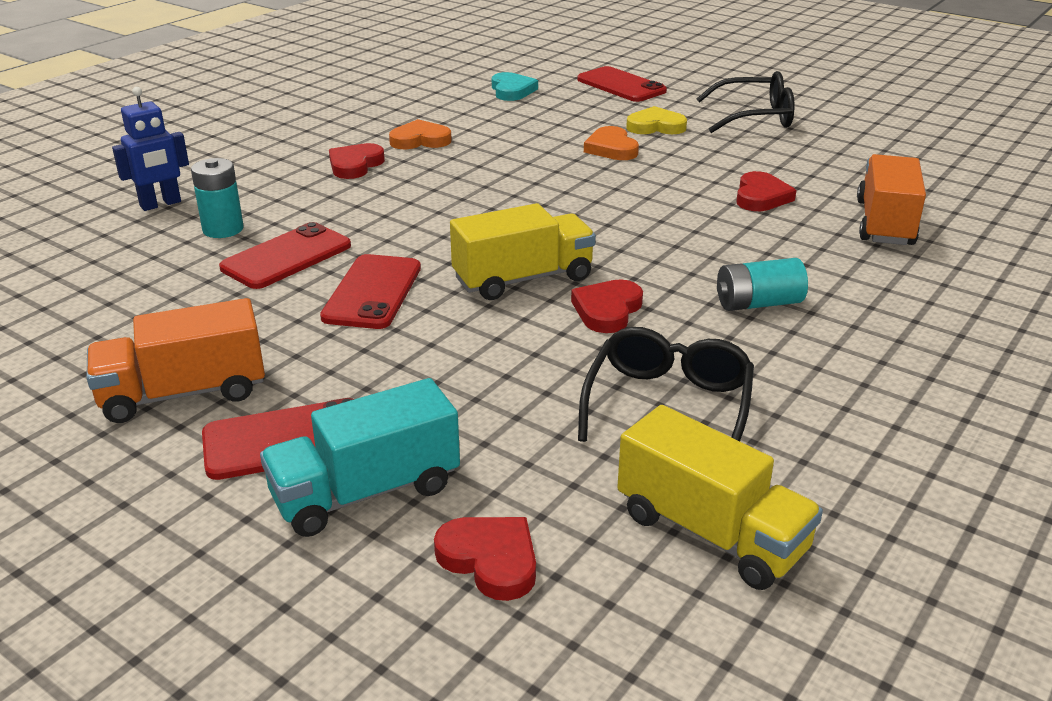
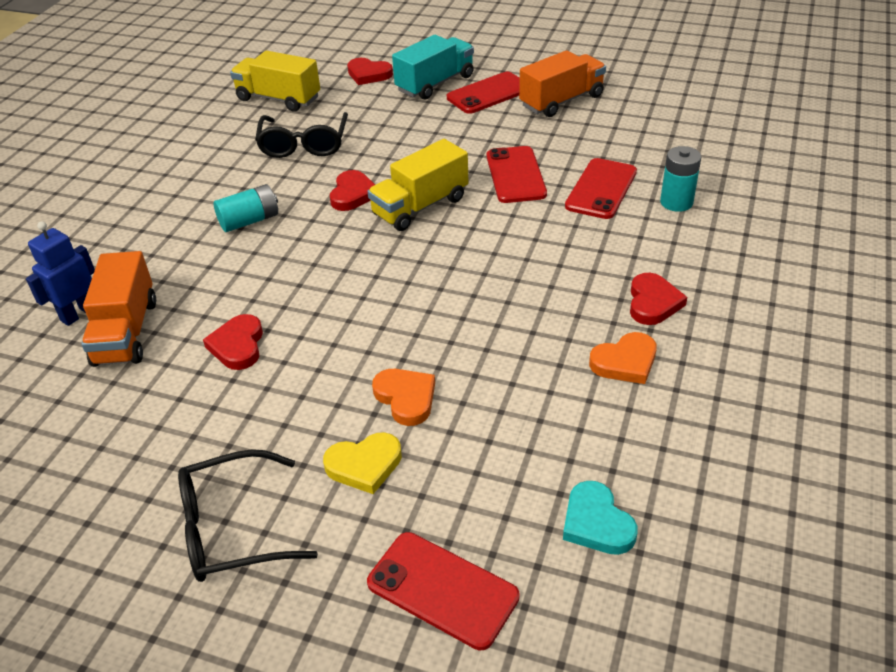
camera: 165 degrees right, 10 degrees up
blue robot [112,87,189,211] -> blue robot moved to [26,221,95,326]

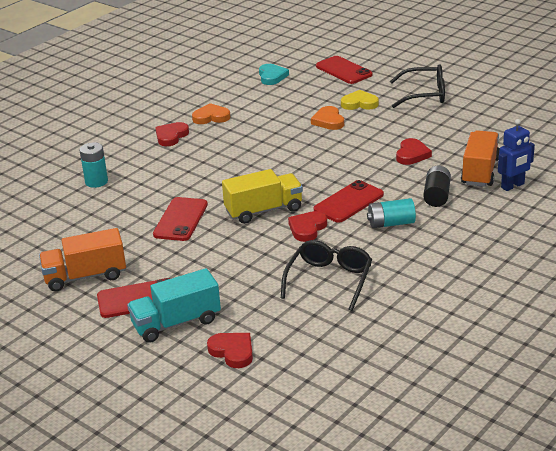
camera: 160 degrees left, 10 degrees down
yellow truck [230,50,320,112] -> none
red phone [565,158,637,219] -> red phone moved to [314,180,384,223]
none -> black battery [423,166,451,207]

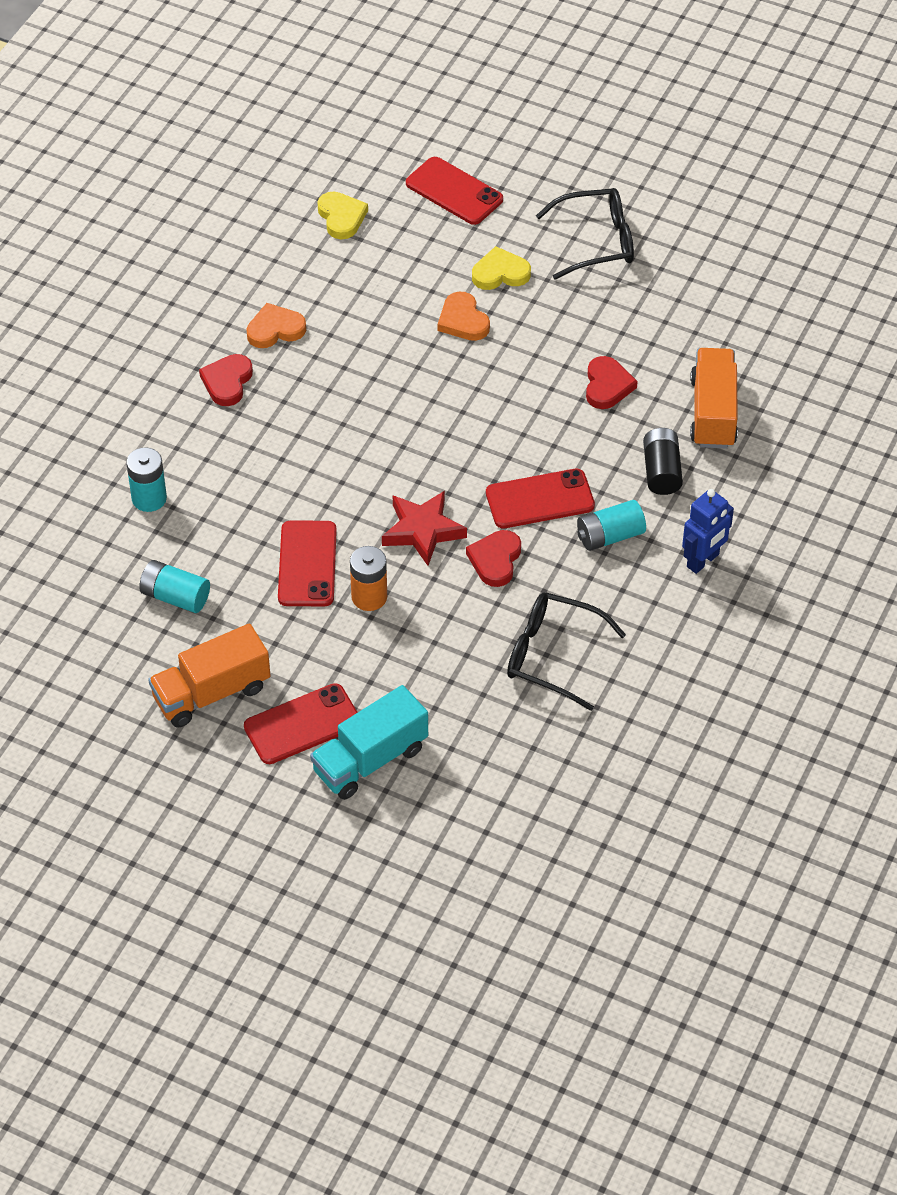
camera: 15 degrees left, 20 degrees up
red heart [207,333,253,368] -> none
yellow truck [222,169,303,224] -> red star [382,491,467,566]
turquoise heart [259,64,289,85] -> yellow heart [317,192,368,239]
black glasses [281,240,372,311] -> black glasses turned 75 degrees counterclockwise [507,592,626,711]
red phone [314,180,384,223] -> red phone turned 45 degrees clockwise [486,469,595,528]
blue robot [498,119,535,191] -> blue robot moved to [682,489,734,574]
none -> turquoise battery [139,560,210,613]
none -> orange battery [350,546,387,611]

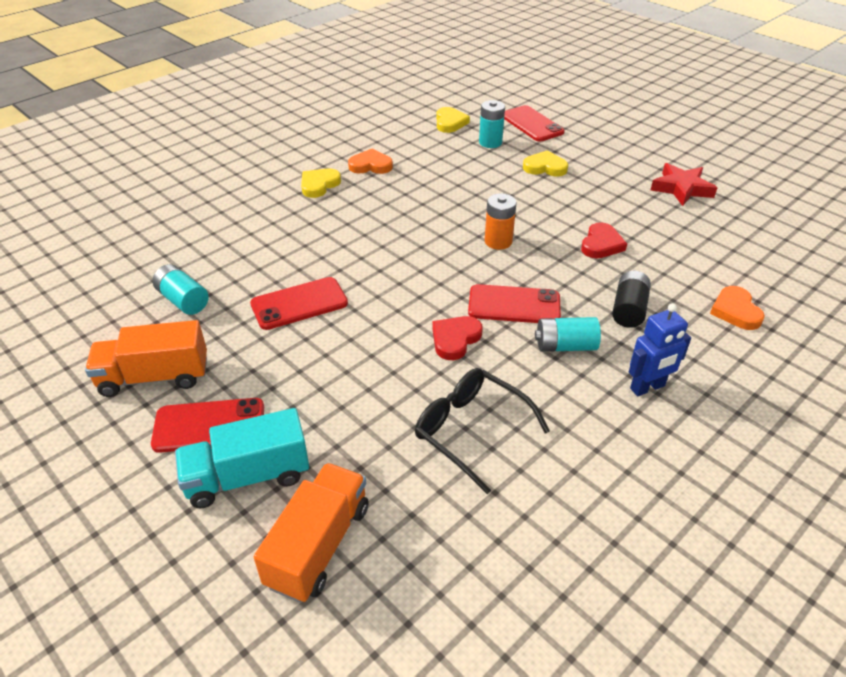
camera: 20 degrees right, 10 degrees down
turquoise battery [126,447,167,512] -> turquoise battery moved to [479,100,505,148]
red heart [199,354,253,406] -> yellow heart [301,169,341,198]
red phone [278,521,337,606] -> red phone turned 45 degrees clockwise [250,277,348,330]
orange battery [350,546,387,611] -> orange battery moved to [485,194,516,250]
red star [382,491,467,566] -> red star moved to [651,163,717,206]
orange heart [438,292,490,341] -> orange heart moved to [710,286,765,330]
black glasses [536,188,634,280] -> none
orange truck [690,348,738,449] -> orange truck moved to [254,463,369,603]

